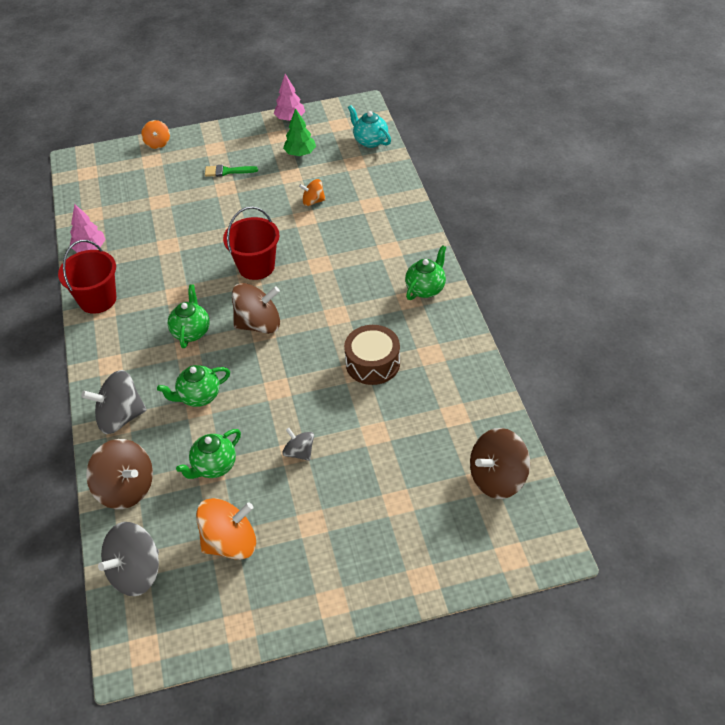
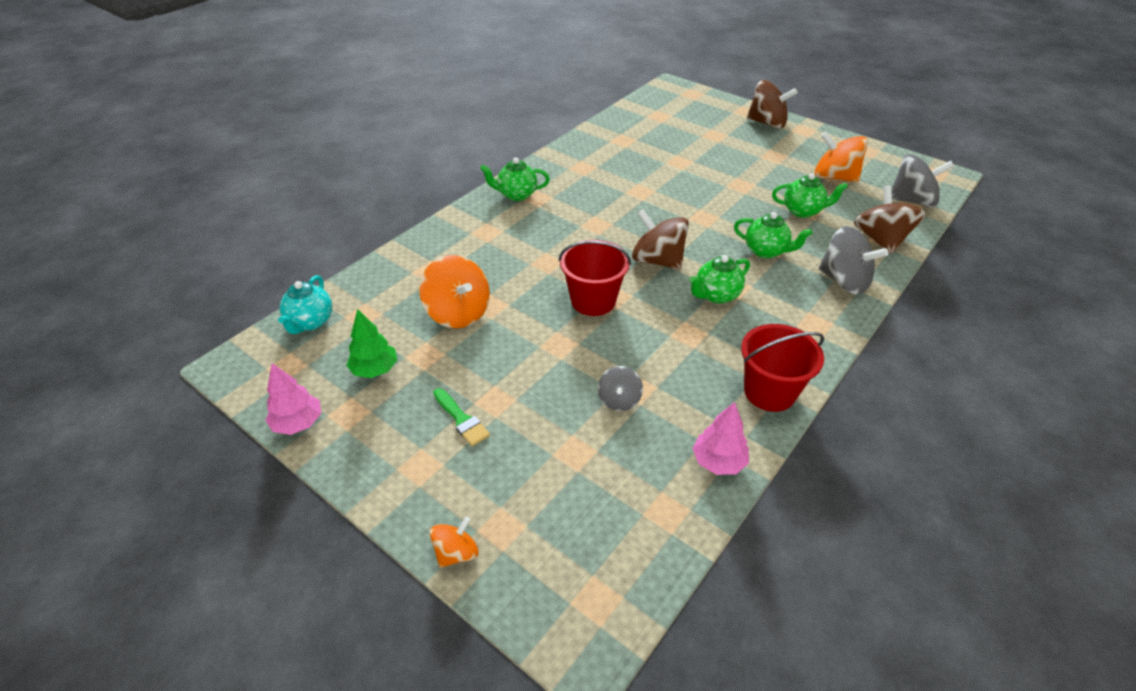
camera: 130 degrees left, 5 degrees down
grey spinning top [282,428,314,461] -> grey spinning top moved to [598,366,643,411]
orange spinning top [299,179,326,206] -> orange spinning top [419,255,490,328], size x1.82
brown drum [344,325,400,385] -> none
brown spinning top [470,428,530,499] -> brown spinning top moved to [747,80,798,129]

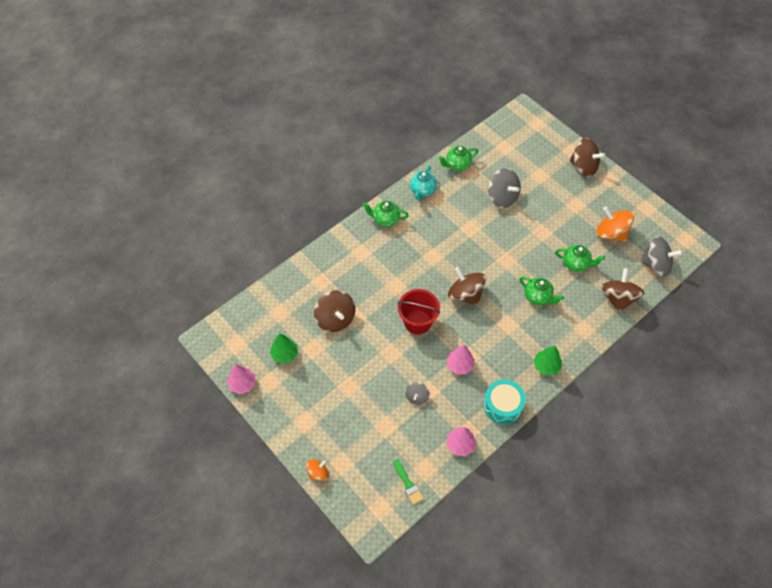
camera: 10 degrees right, 15 degrees up
turquoise teapot [278,275,332,334] -> turquoise teapot moved to [410,166,437,200]
orange spinning top [419,255,490,328] -> brown spinning top [314,290,355,332]
green brush [433,388,490,446] -> green brush moved to [393,460,424,505]
green teapot [689,255,750,304] -> green teapot moved to [439,146,478,171]
red bucket [741,324,824,412] -> turquoise drum [483,379,526,424]
grey spinning top [819,226,889,294] -> grey spinning top moved to [488,168,521,208]
none -> pink tree [447,345,475,374]
none -> green tree [534,346,562,375]

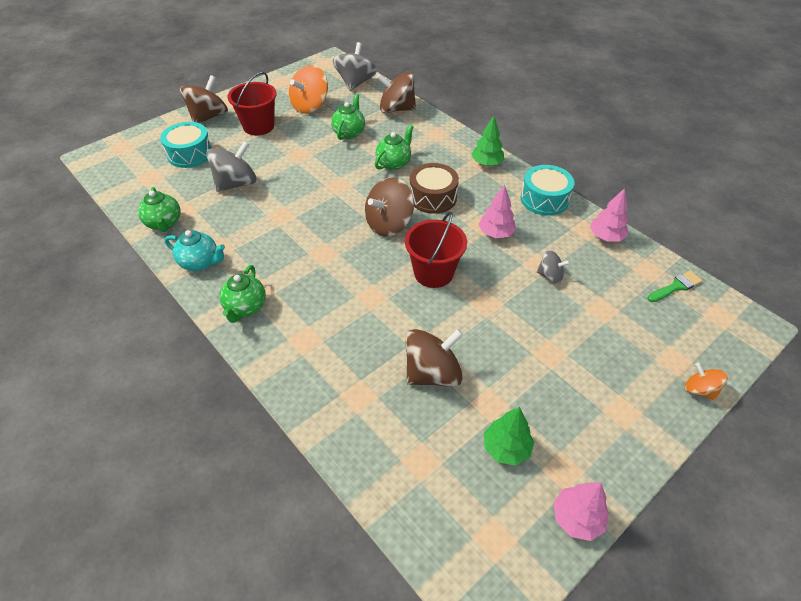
camera: 90 degrees left, 10 degrees down
none -> turquoise drum [160,122,212,168]
none -> red bucket [228,72,277,135]
none -> brown drum [410,163,459,214]

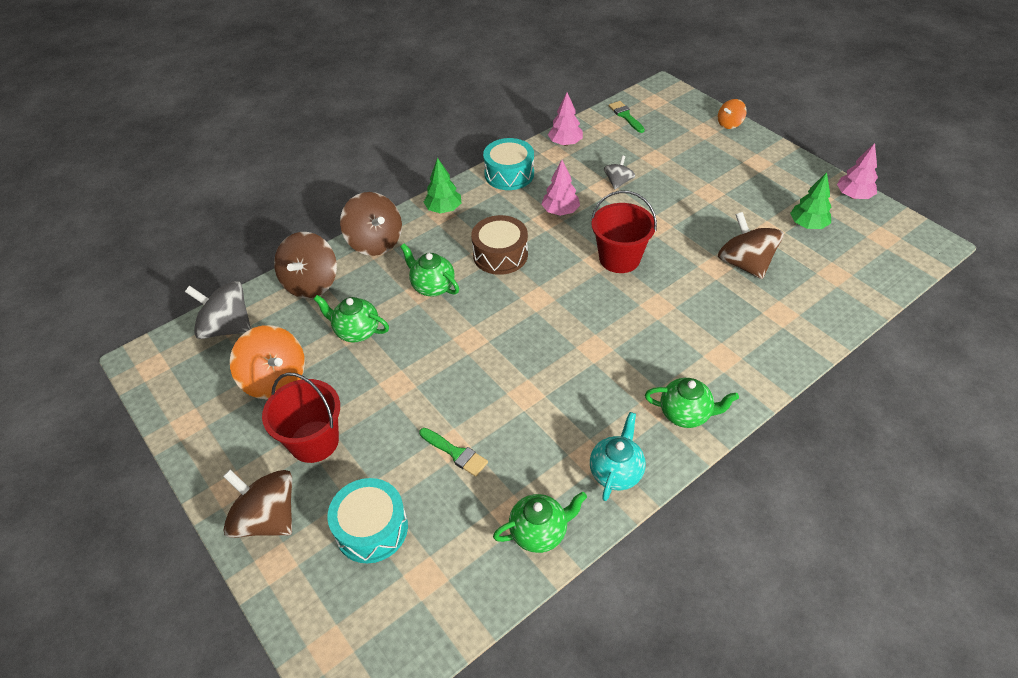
camera: 85 degrees left, 0 degrees up
grey spinning top [206,141,257,192] -> green brush [419,428,488,477]
brown spinning top [365,177,414,236] -> brown spinning top moved to [340,192,402,256]

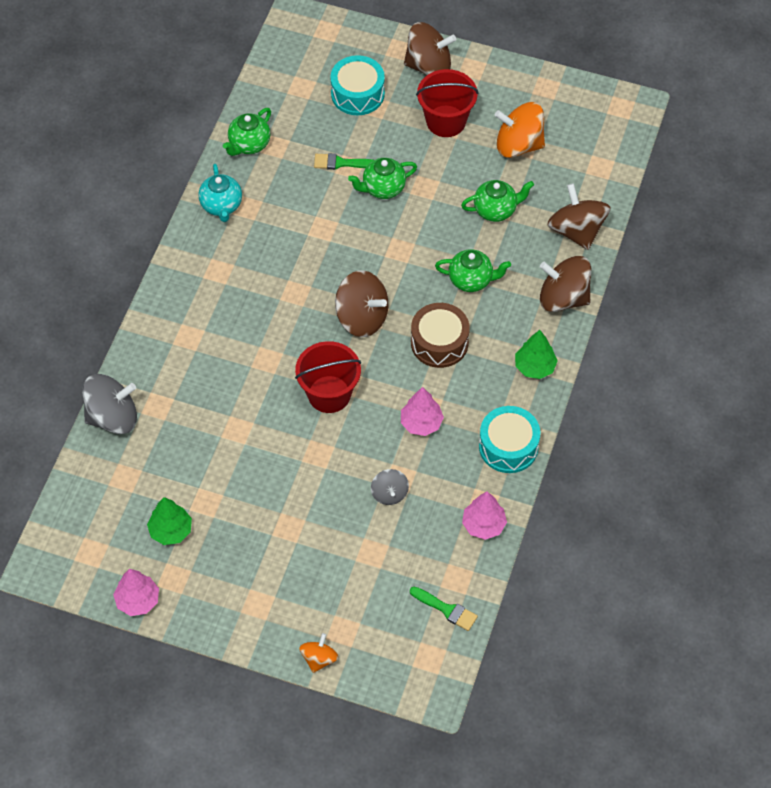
camera: 145 degrees right, 10 degrees up
grey spinning top [185,281,251,339] -> grey spinning top moved to [82,374,137,434]
green teapot [645,378,739,428] -> green teapot moved to [348,158,417,199]
brown spinning top [718,212,784,279] -> brown spinning top moved to [335,270,388,337]

